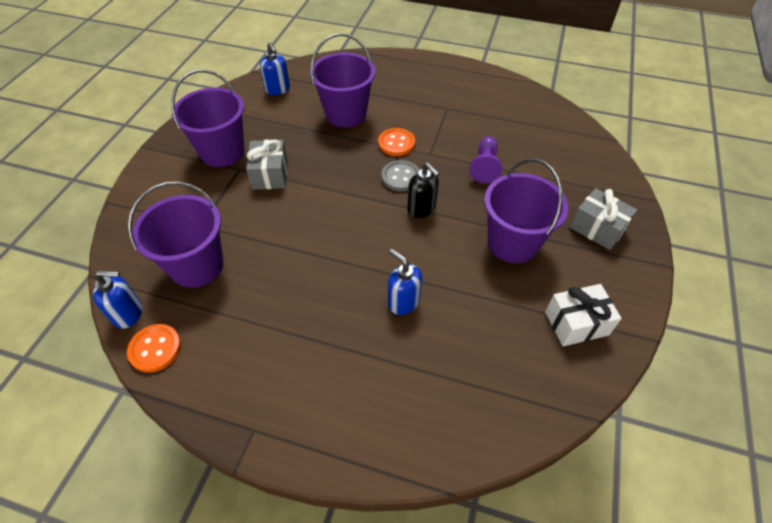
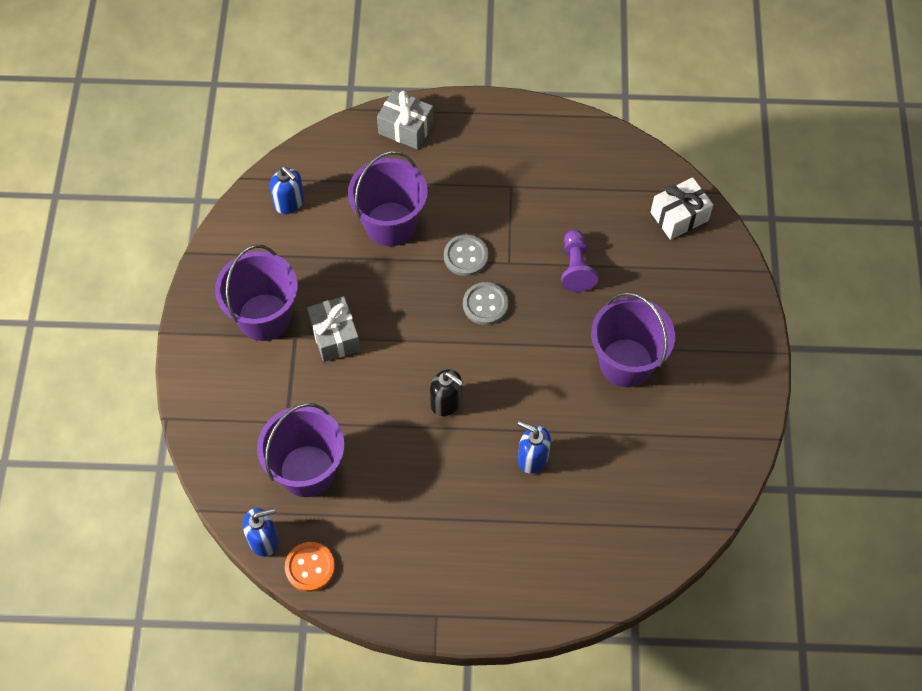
camera: 15 degrees left, 10 degrees up
orange button [378,128,415,156] -> grey button [444,235,488,276]
black soap dispenser [407,163,440,218] -> black soap dispenser moved to [430,369,463,416]
white gift [545,284,622,346] -> white gift moved to [651,177,713,240]
grey gift [570,188,637,250] -> grey gift moved to [377,90,434,150]

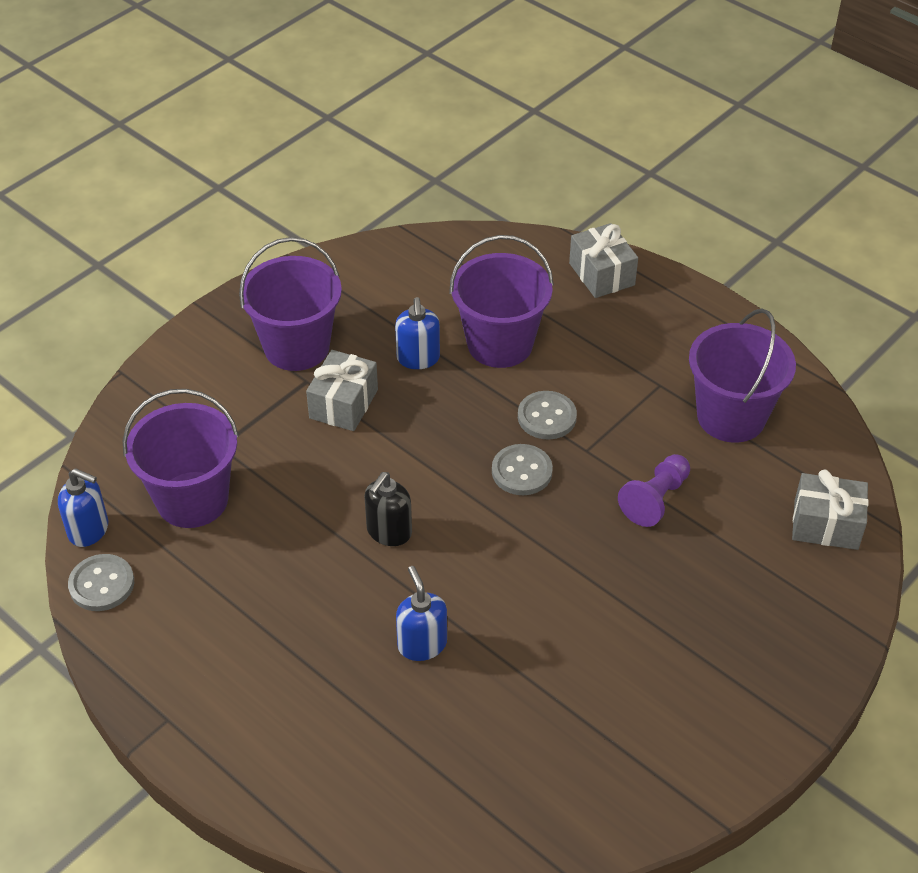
camera: 40 degrees right, 15 degrees down
blue soap dispenser [270,166,304,214] -> blue soap dispenser moved to [395,297,440,369]
orange button [285,542,335,592] -> grey button [68,554,134,611]
black soap dispenser [430,369,463,416] -> black soap dispenser turned 45 degrees clockwise [364,472,412,546]
purple bucket [591,292,675,387] -> purple bucket moved to [689,309,796,443]
white gift [651,177,713,240] -> grey gift [792,469,868,550]

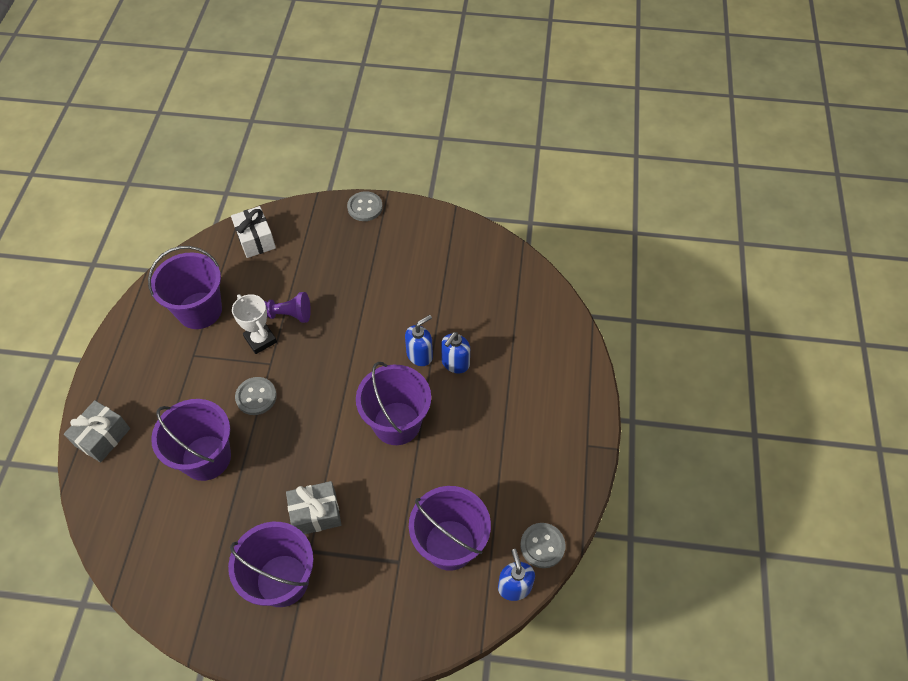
camera: 125 degrees left, 10 degrees up
black soap dispenser [364,472,412,546] -> purple bucket [356,362,431,445]
blue soap dispenser [395,297,440,369] -> blue soap dispenser moved to [405,315,433,366]
grey button [492,444,553,495] -> grey button moved to [347,191,383,221]
grey gift [792,469,868,550] -> white gift [231,206,276,258]
none -> white trophy [232,294,277,354]

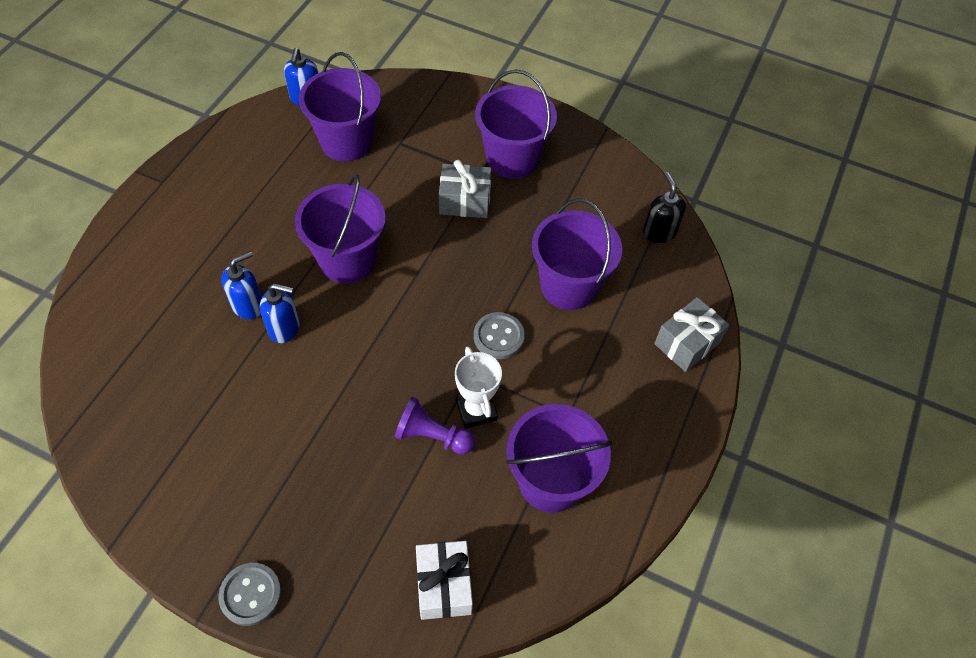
camera: 165 degrees left, 0 degrees up
blue soap dispenser [405,315,433,366] -> blue soap dispenser turned 150 degrees counterclockwise [260,283,300,343]
grey button [520,523,566,568] -> none
none -> black soap dispenser [643,172,686,243]

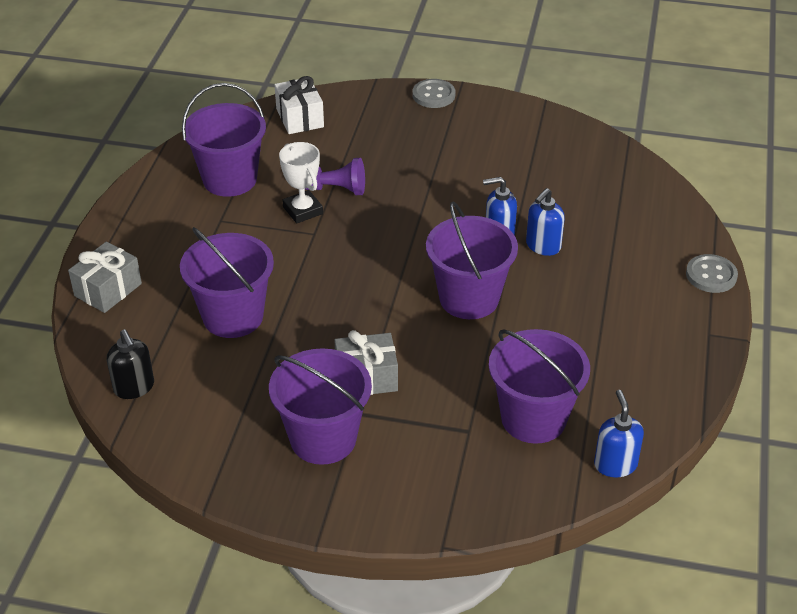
camera: 170 degrees right, 15 degrees down
grey button [474,312,525,359] -> grey button moved to [686,254,738,293]

